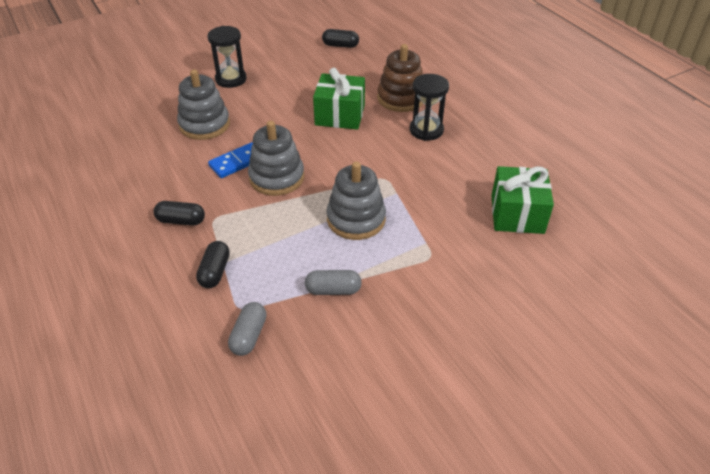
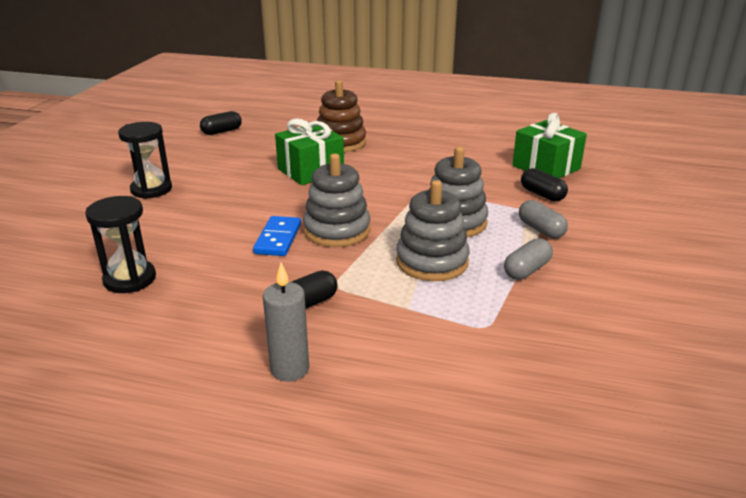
camera: 45 degrees left, 15 degrees down
grey stacking toy [177,69,230,140] -> grey stacking toy moved to [396,180,470,281]
black capsule [196,241,230,288] -> black capsule moved to [521,168,568,201]
grey capsule [228,302,267,356] -> grey capsule moved to [519,200,568,239]
black hourglass [410,74,449,141] -> black hourglass moved to [85,196,156,293]
none -> grey candle [263,263,309,382]

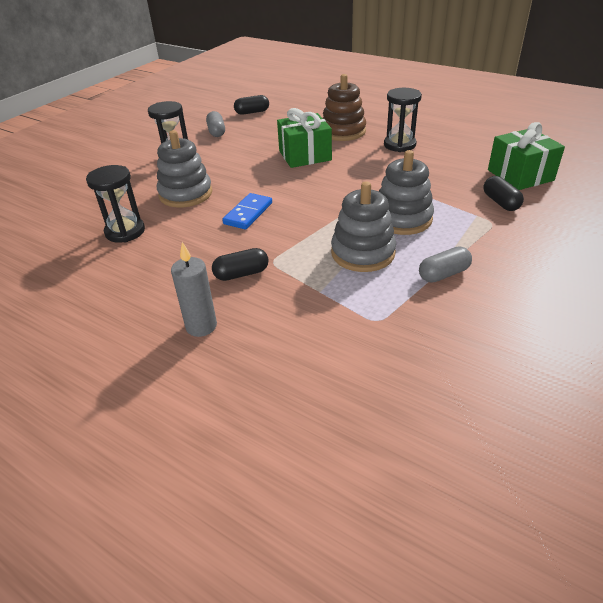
camera: 20 degrees right, 10 degrees up
grey stacking toy [303,154,371,247] -> grey stacking toy moved to [157,130,212,208]
grey capsule [519,200,568,239] -> grey capsule moved to [206,111,225,137]
none -> black hourglass [384,88,422,152]

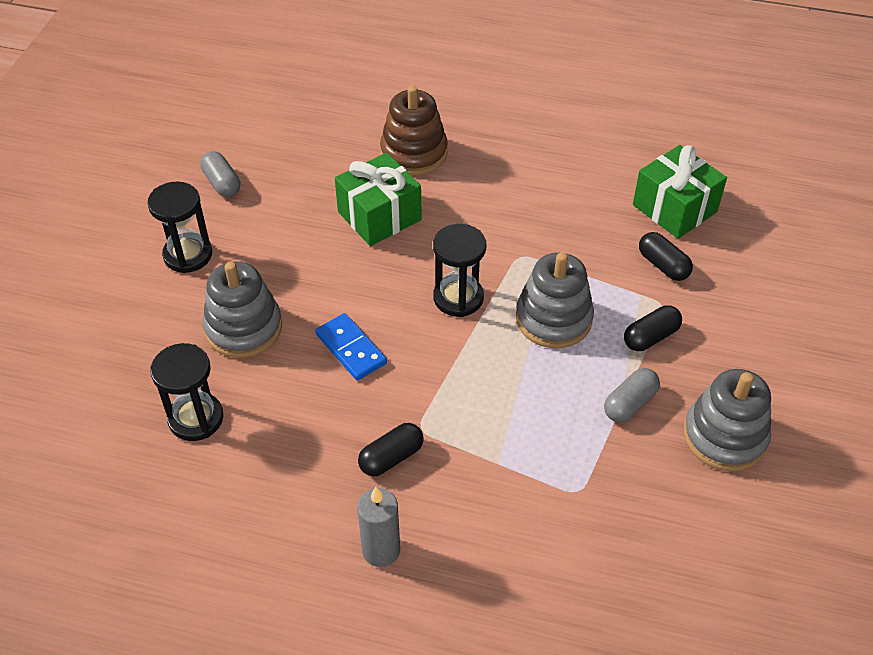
camera: 20 degrees left, 10 degrees up
blue domino [222,193,272,229] -> blue domino turned 45 degrees counterclockwise [315,313,387,381]
black capsule [234,95,269,115] -> black capsule moved to [624,305,682,351]
grey stacking toy [331,181,396,272] -> grey stacking toy moved to [683,369,771,471]
black hourglass [384,88,422,152] -> black hourglass moved to [433,224,486,317]

